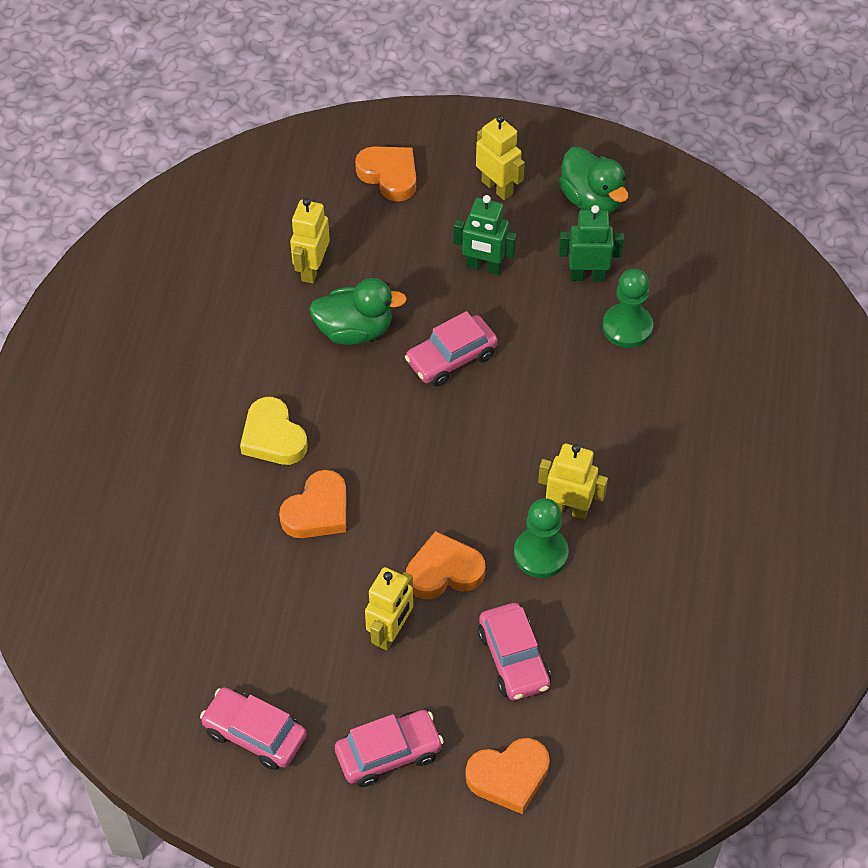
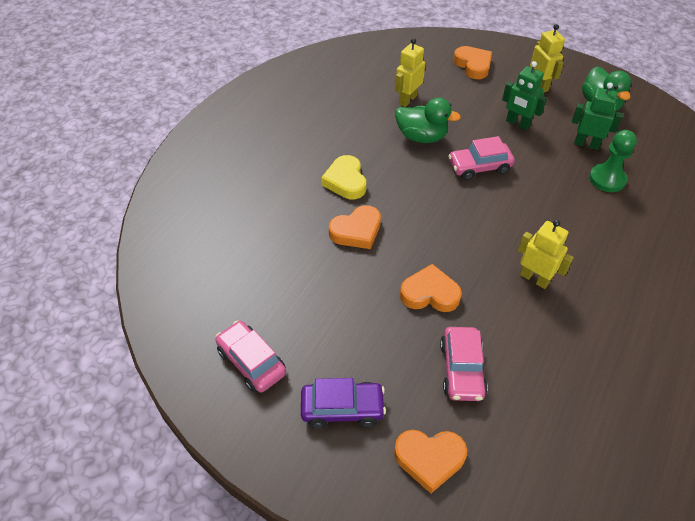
camera: 20 degrees right, 5 degrees down
pink car [335,710,444,787] -> purple car [301,378,386,428]
yellow robot [365,567,413,651] -> none
green pawn [514,498,568,578] -> none

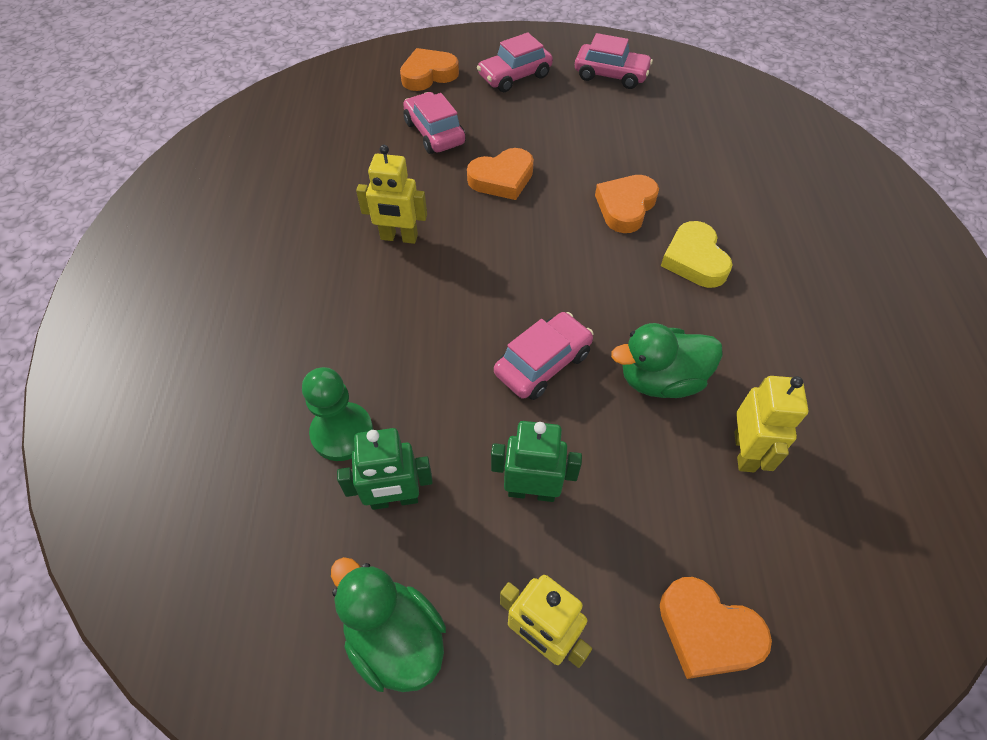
camera: 150 degrees right, 5 degrees up
purple car [301,378,386,428] -> pink car [477,32,553,92]
yellow heart [321,155,366,199] -> yellow heart turned 150 degrees counterclockwise [661,221,733,288]

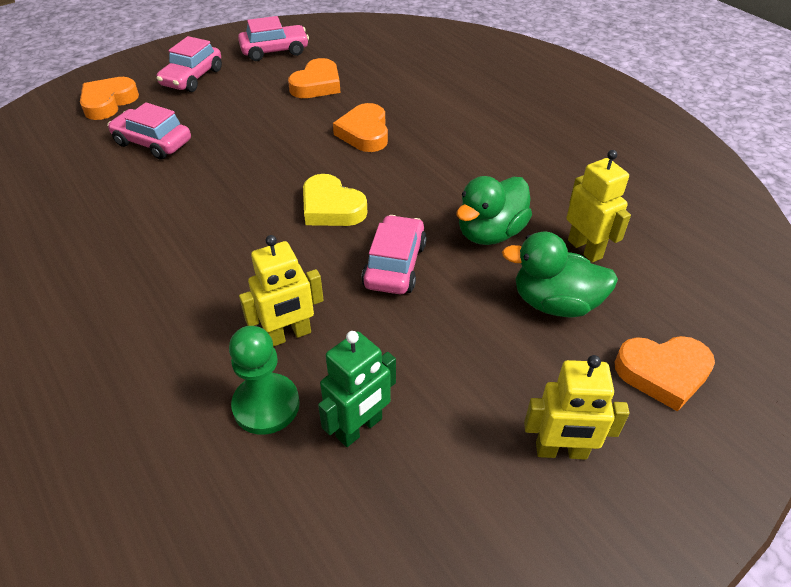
camera: 35 degrees left, 10 degrees down
green duck [331,557,446,692] -> green duck moved to [502,232,618,318]
yellow robot [356,145,427,244] -> yellow robot moved to [239,235,324,347]
orange heart [467,148,534,200] -> orange heart moved to [288,58,340,98]
green robot [491,421,582,502] -> none
yellow heart [661,221,733,288] -> yellow heart moved to [303,174,368,226]

